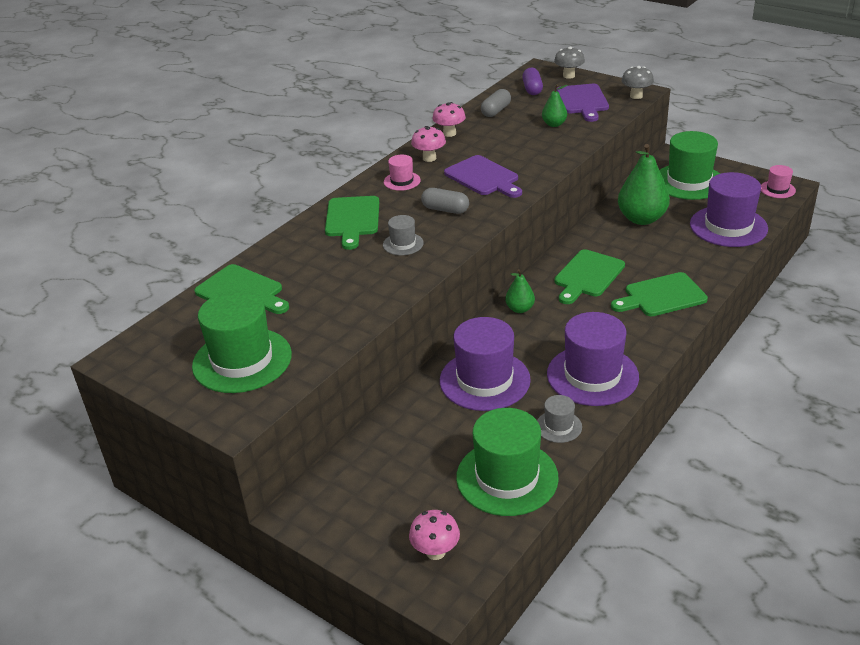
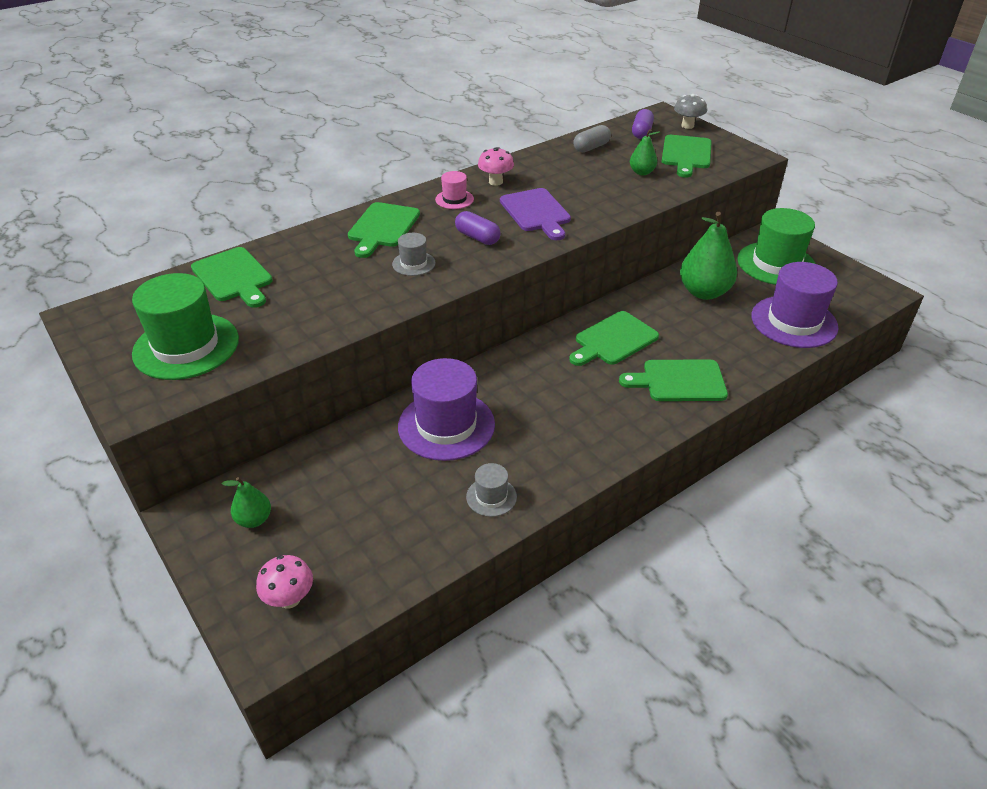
camera: 15 degrees right, 5 degrees up
grey capsule [421,188,469,214] -> purple capsule [455,211,501,245]
pink mushroom [432,102,466,137] -> none
green hat [456,408,559,516] -> none
green pear [505,269,535,313] -> green pear moved to [222,477,271,528]
purple hat [547,312,639,406] -> none
purple cutting board [556,84,609,122] -> green cutting board [662,135,712,178]
grey mushroom [621,66,654,99] -> none
pink hat [761,165,796,198] -> none

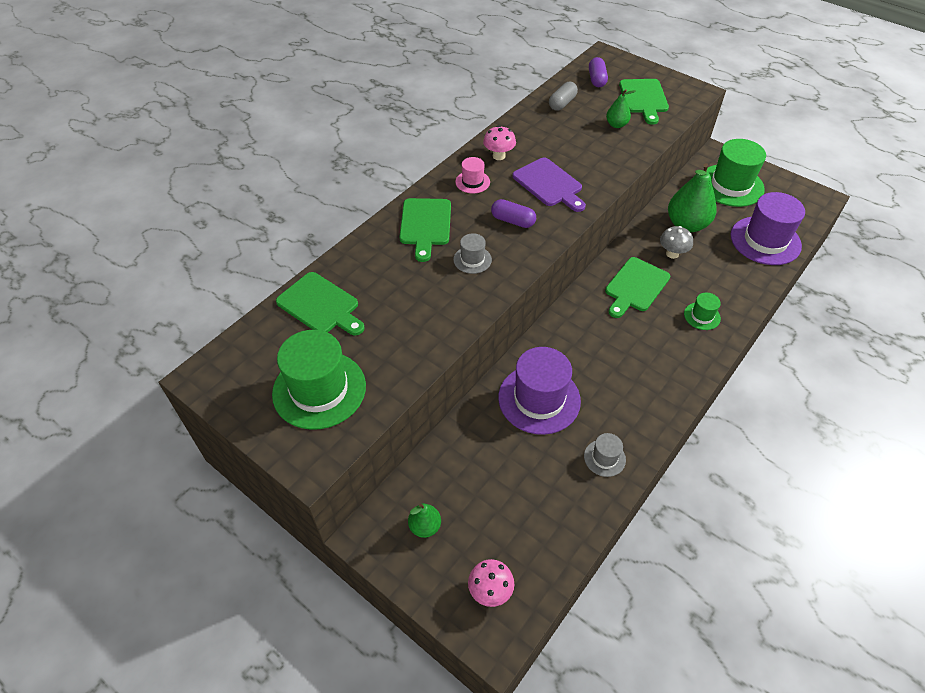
camera: 15 degrees left, 10 degrees up
green cutting board [619,359,728,401] -> green hat [684,293,721,330]
grey mushroom [674,94,707,129] -> grey mushroom moved to [660,226,693,259]

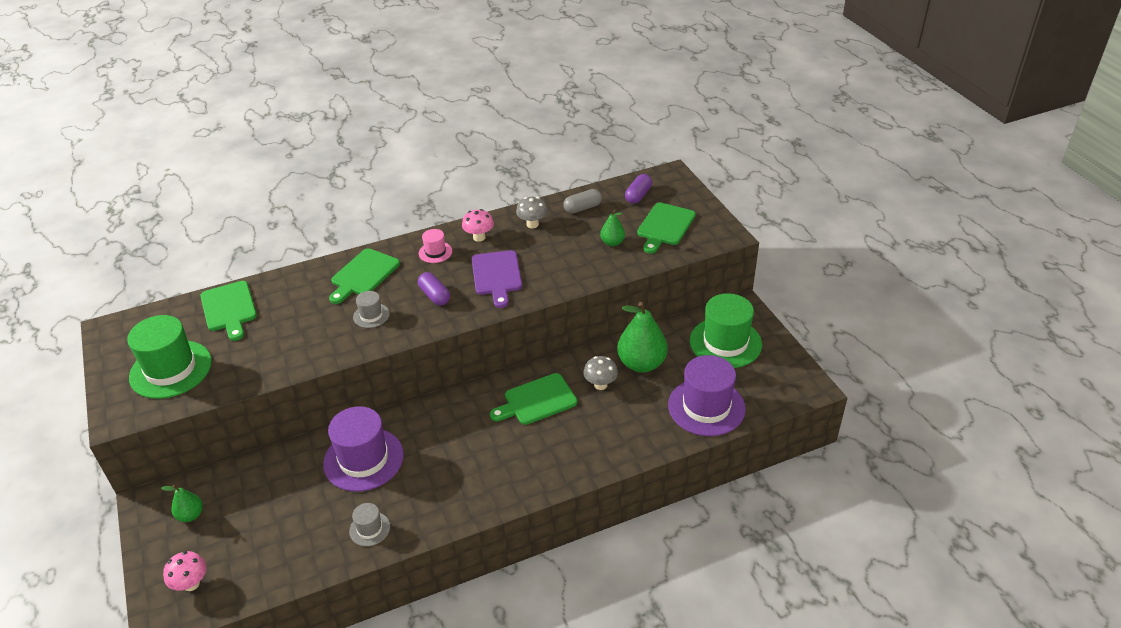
camera: 30 degrees right, 10 degrees down
green hat [684,293,721,330] -> none
none -> grey mushroom [516,197,548,228]

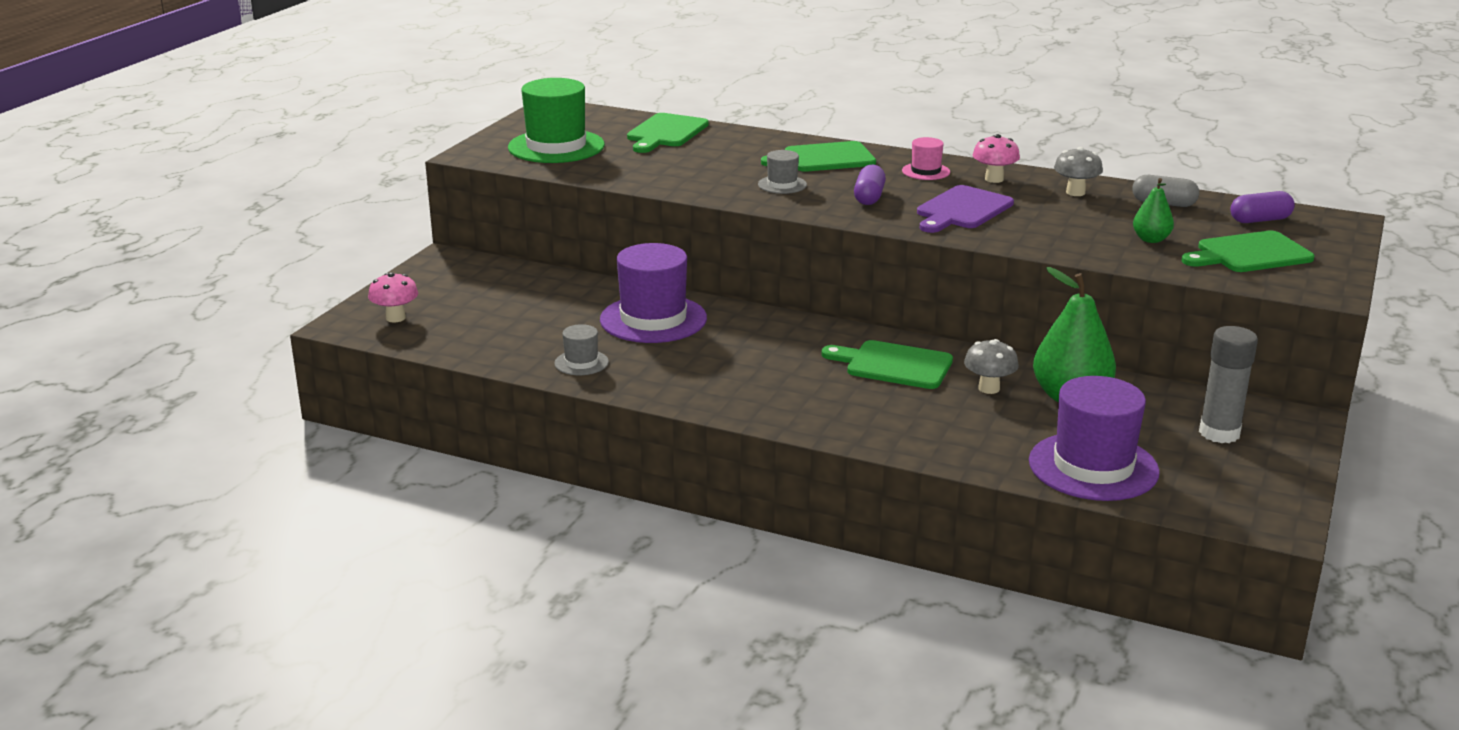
camera: 45 degrees right, 15 degrees down
green pear [161,485,203,522] -> none
green hat [690,293,762,368] -> grey glue stick [1199,326,1258,443]

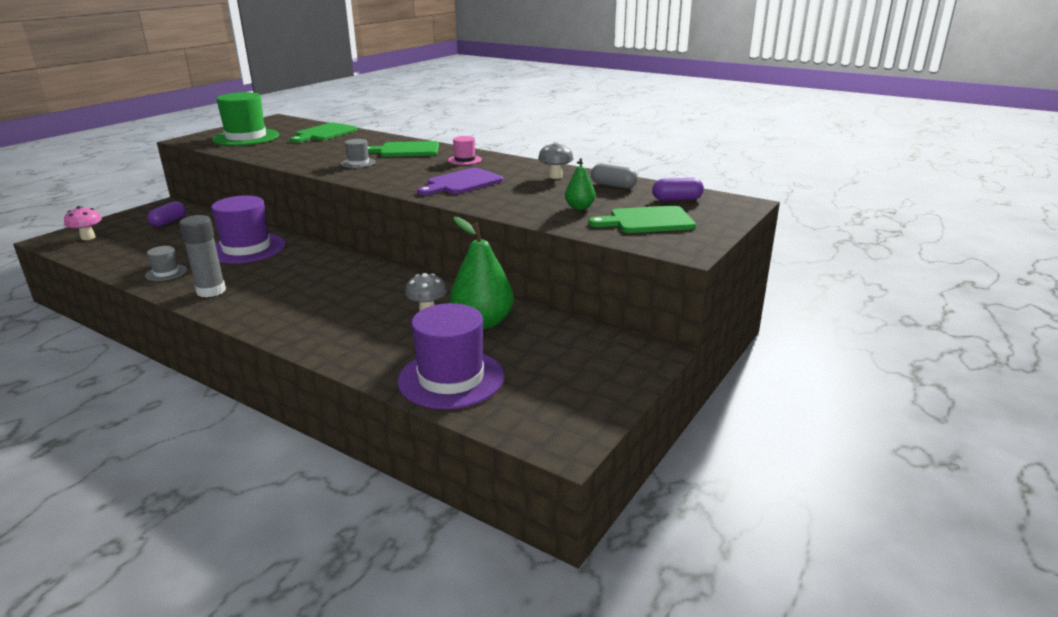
camera: 10 degrees right, 0 degrees up
green cutting board [821,340,953,389] -> none
purple capsule [854,165,886,205] -> purple capsule moved to [147,201,186,227]
pink mushroom [973,134,1020,183] -> none
grey glue stick [1199,326,1258,443] -> grey glue stick moved to [179,215,226,297]

